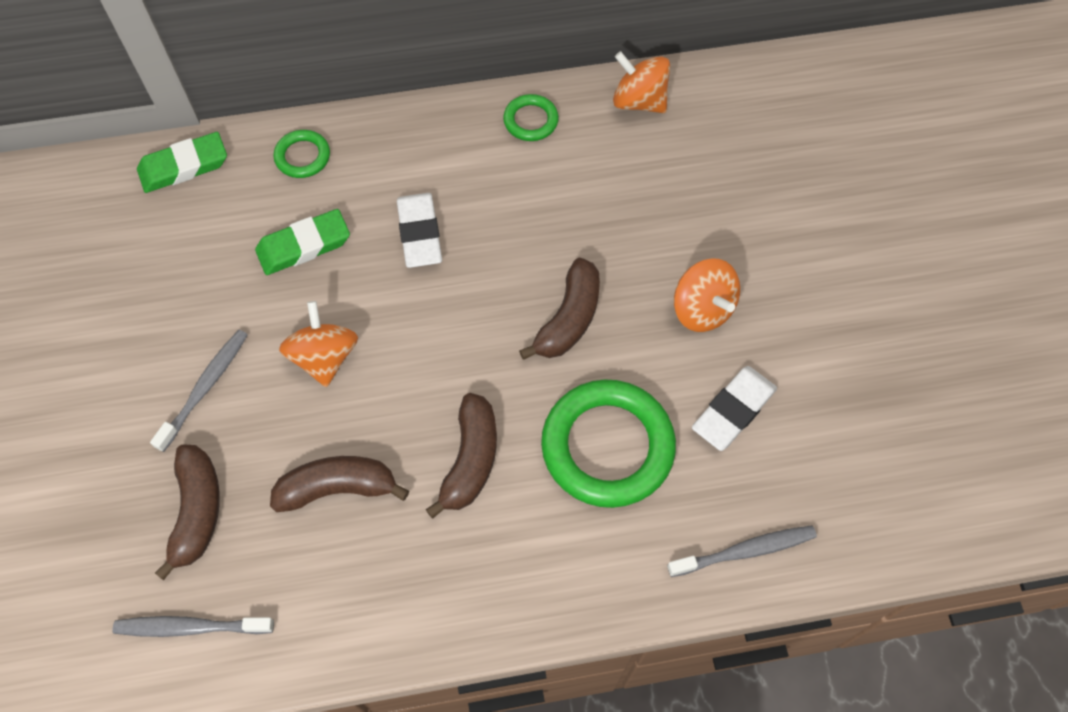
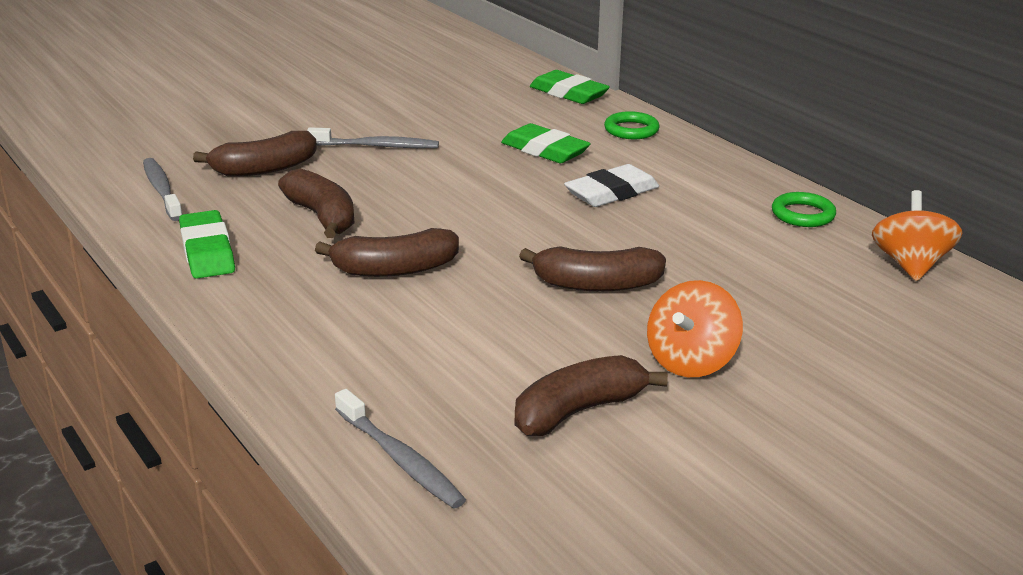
camera: 65 degrees right, 35 degrees down
orange spinning top [279,301,358,387] -> none
green ring [541,379,676,508] -> none
white eraser [692,366,777,451] -> brown banana [515,355,668,436]
none -> green eraser [179,210,235,279]

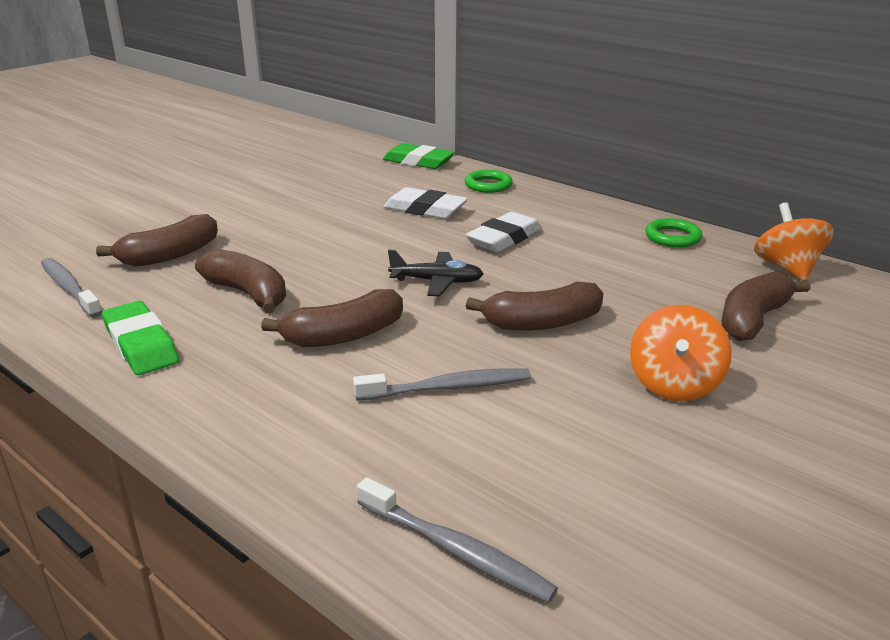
camera: 15 degrees left, 0 degrees up
grey toothbrush [307,127,439,148] -> grey toothbrush moved to [353,368,531,401]
green eraser [501,123,591,163] -> white eraser [384,187,468,219]
brown banana [515,355,668,436] -> brown banana moved to [722,271,811,341]
none -> black plane [388,249,483,296]

